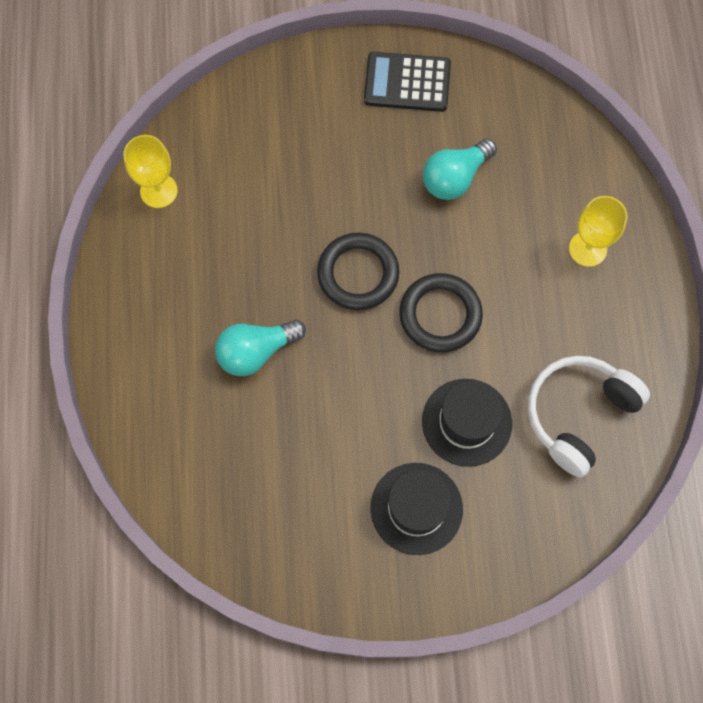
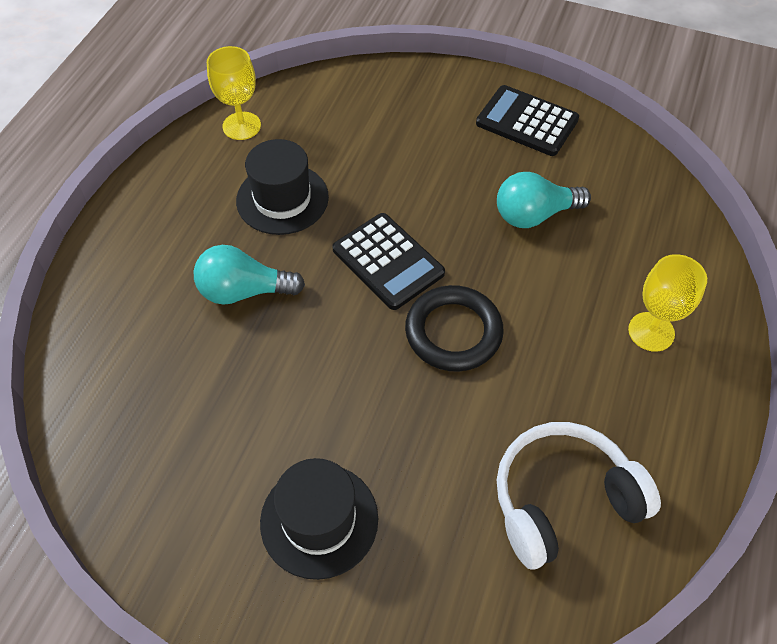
camera: 25 degrees right, 15 degrees down
black ring [317,233,399,310] -> black calculator [332,213,445,310]
black hat [422,379,512,467] -> black hat moved to [236,139,329,235]

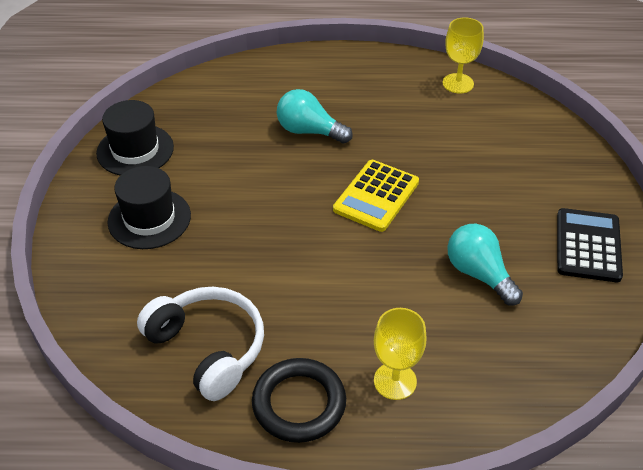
camera: 70 degrees right, 10 degrees down
turquoise light bulb [194,245,305,305] -> turquoise light bulb turned 45 degrees counterclockwise [277,89,353,143]
black hat [236,139,329,235] -> black hat moved to [96,100,174,175]
black calculator [332,213,445,310] -> yellow calculator [333,160,419,232]
black ring [405,285,504,372] -> black ring moved to [252,358,346,443]

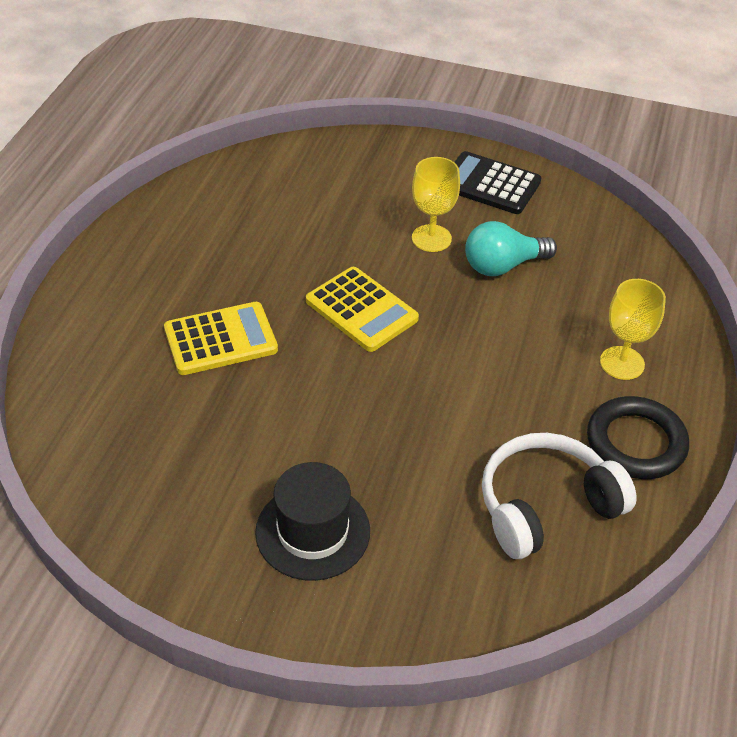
camera: 75 degrees left, 0 degrees up
black hat [96,100,174,175] -> none
turquoise light bulb [277,89,353,143] -> yellow calculator [164,302,278,375]
yellow goblet [443,17,484,94] -> yellow goblet moved to [412,157,460,252]

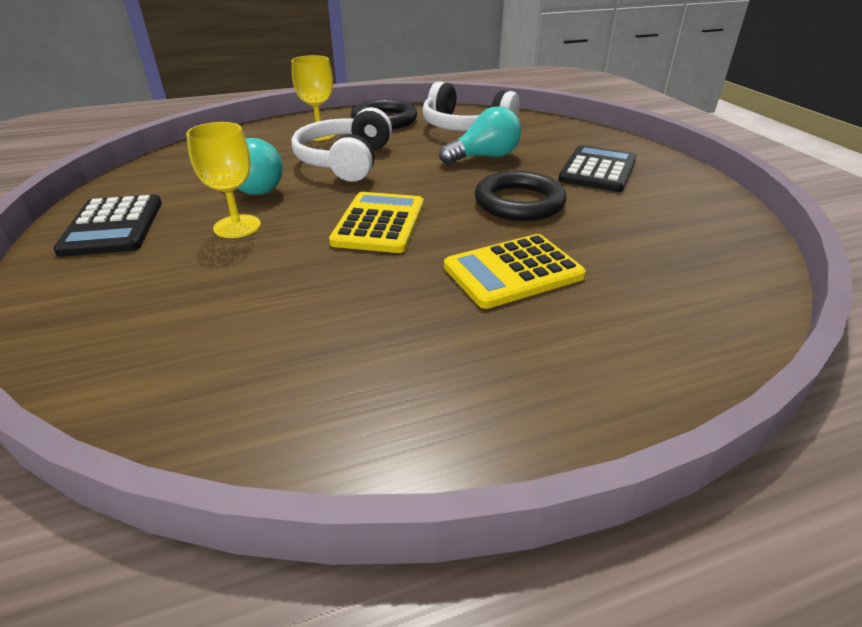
camera: 125 degrees left, 10 degrees down
yellow calculator [164,302,278,375] -> yellow calculator turned 60 degrees counterclockwise [444,234,586,309]
black hat [255,462,370,581] -> black calculator [558,145,636,192]
none -> white headphones [292,107,392,182]
none -> turquoise light bulb [439,106,521,165]
none -> black ring [475,171,567,221]

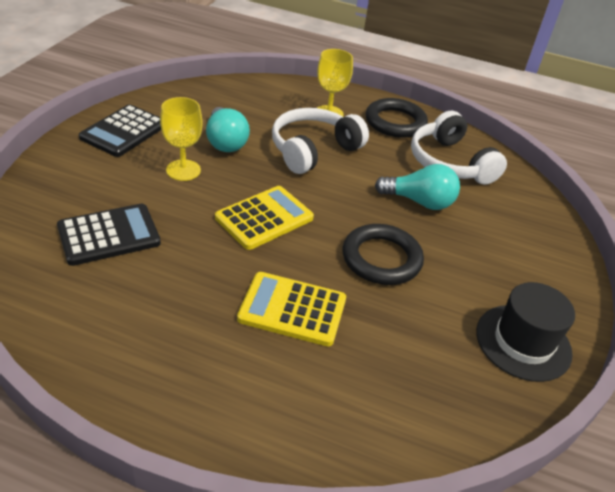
camera: 35 degrees right, 5 degrees up
black calculator [558,145,636,192] -> black calculator moved to [57,204,161,266]
none -> black hat [476,282,575,382]

